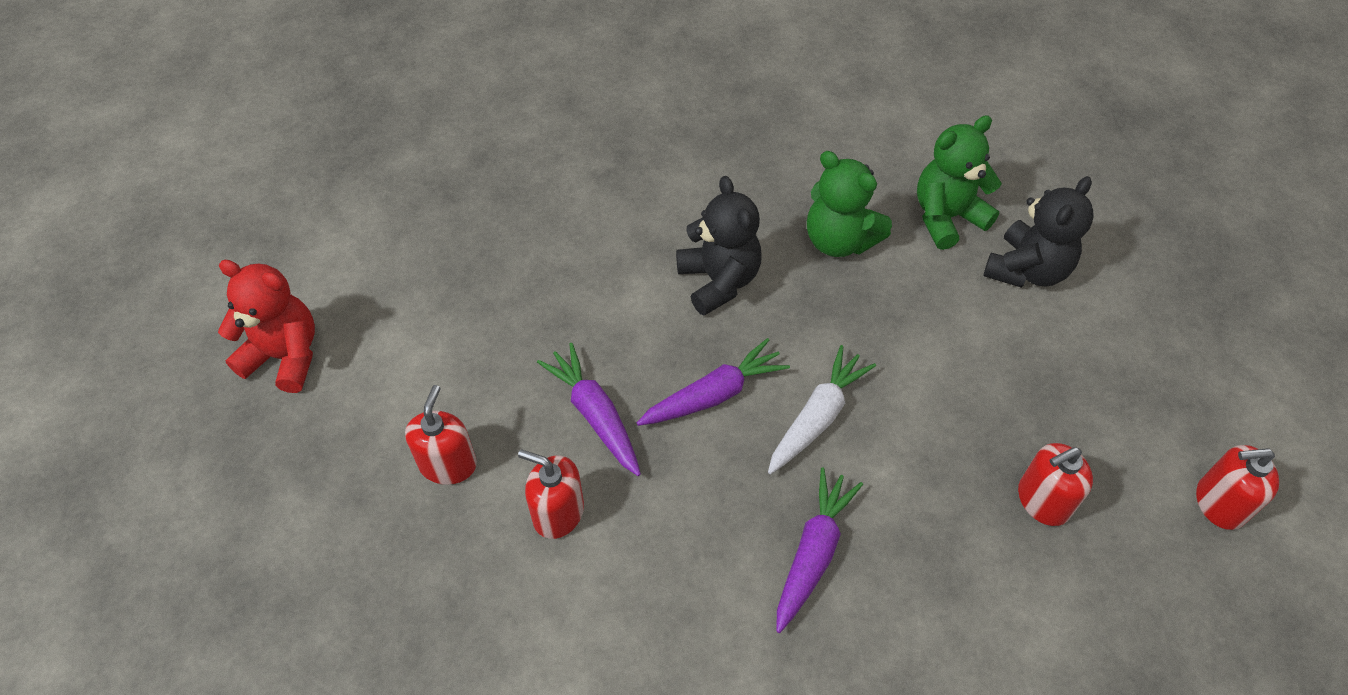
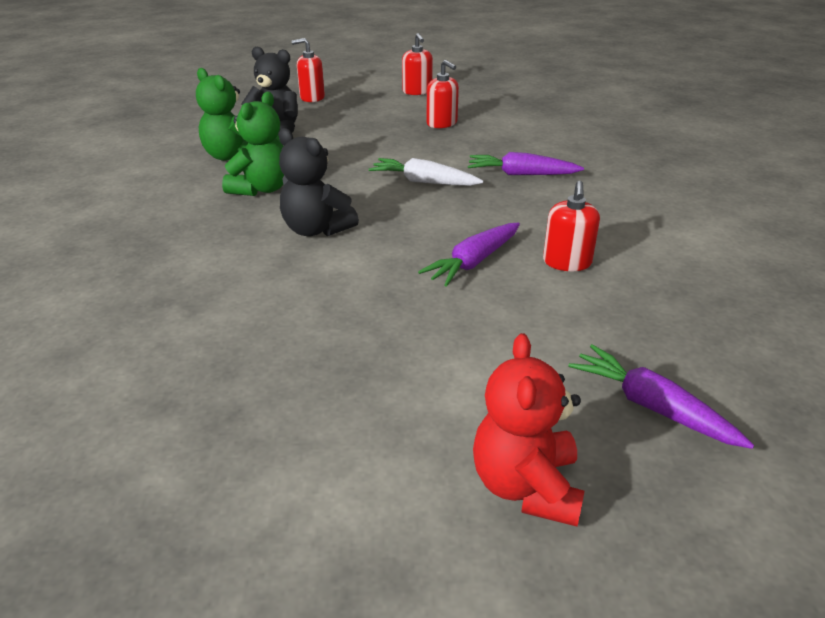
camera: 105 degrees left, 20 degrees down
red soap dispenser [405,385,477,485] -> red soap dispenser moved to [291,38,325,102]
purple carrot [637,338,790,426] -> purple carrot moved to [568,344,754,449]
black teddy bear [676,176,762,316] -> black teddy bear turned 105 degrees counterclockwise [279,128,359,236]

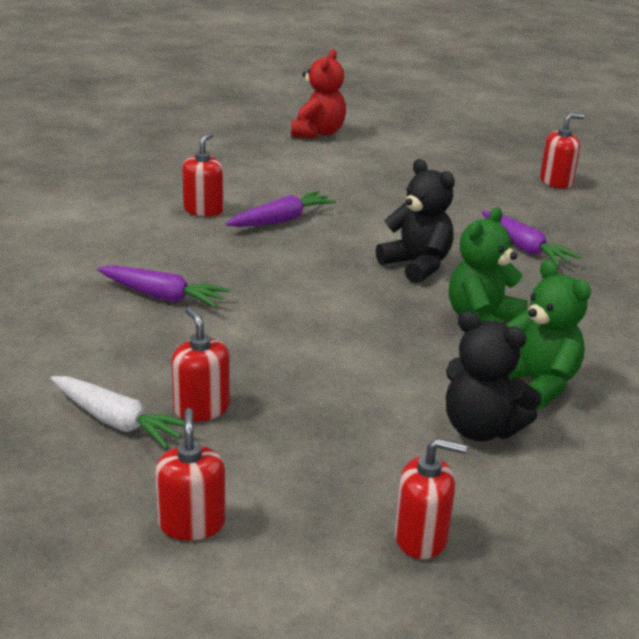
camera: 170 degrees left, 5 degrees down
white carrot [369,158,483,186] -> white carrot moved to [51,376,184,449]
purple carrot [568,344,754,449] -> purple carrot moved to [482,211,581,266]
none -> red soap dispenser [540,113,584,188]

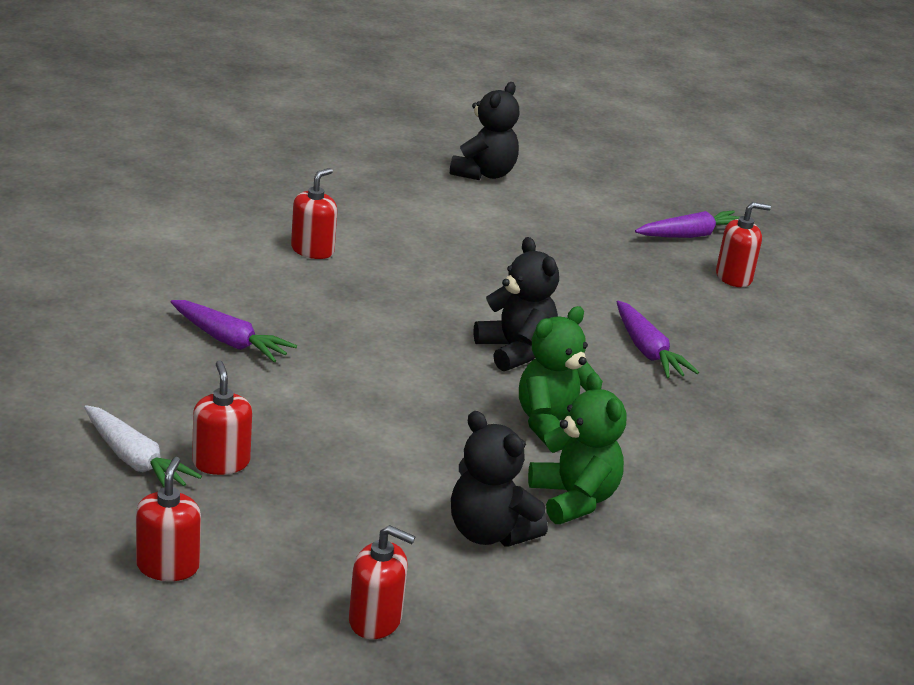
camera: 10 degrees right, 0 degrees up
purple carrot [226,191,336,227] -> purple carrot moved to [635,210,739,238]
red teddy bear [291,49,346,138] -> black teddy bear [450,82,519,180]

